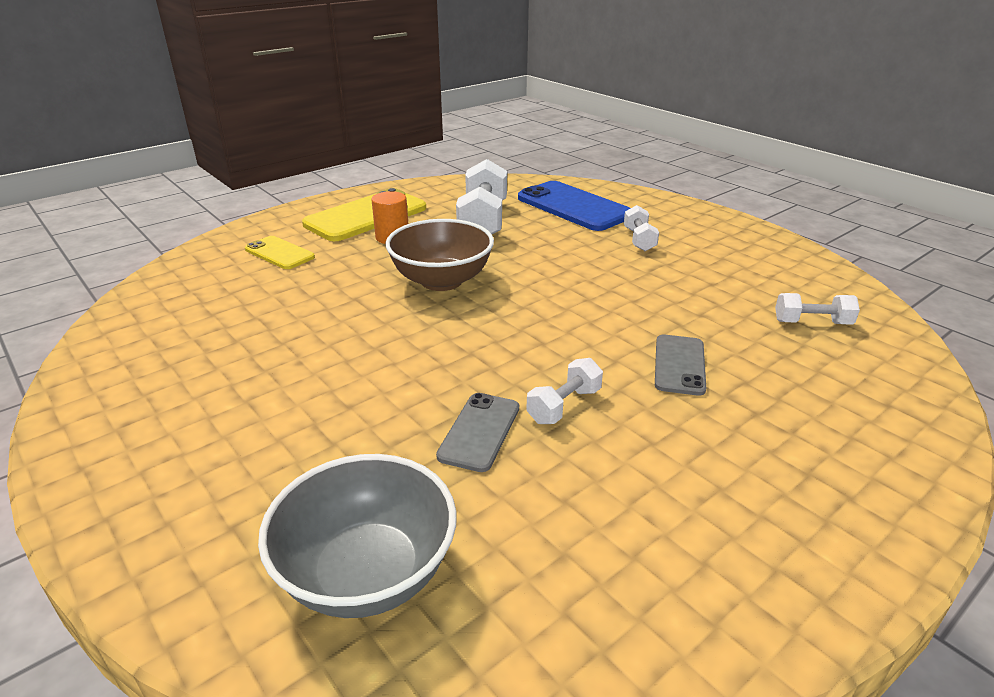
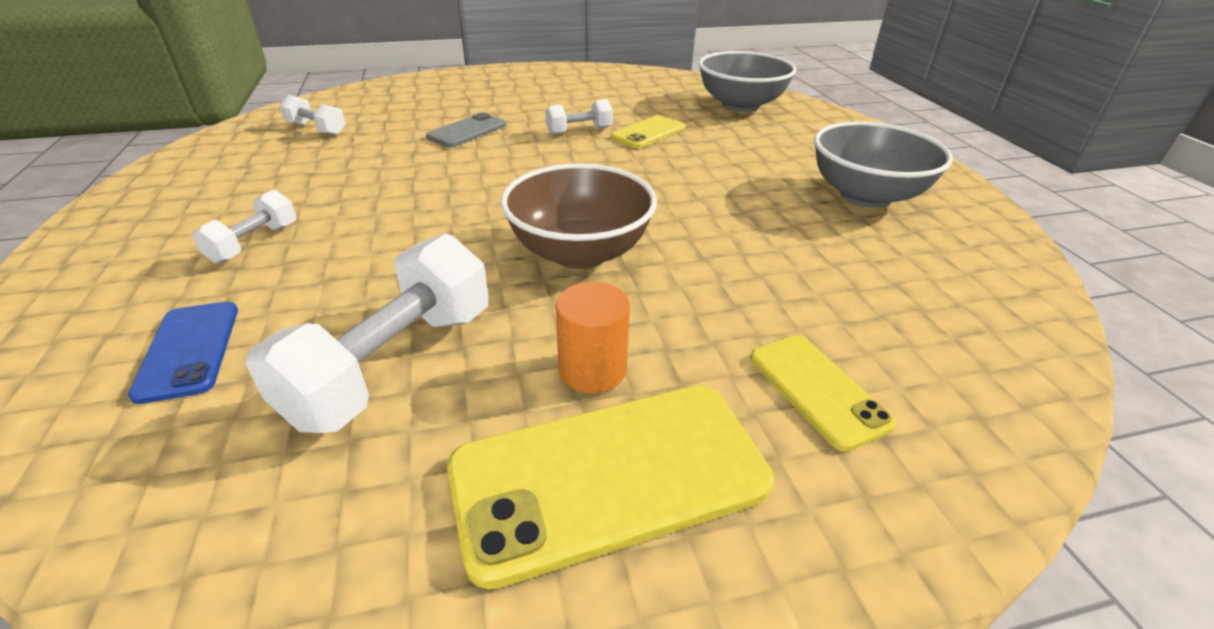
camera: 155 degrees left, 5 degrees up
grey phone [436,393,519,472] -> yellow phone [611,115,685,148]
blue phone [518,181,631,231] -> blue phone [128,302,238,404], size x0.55
none -> grey bowl [814,121,953,208]

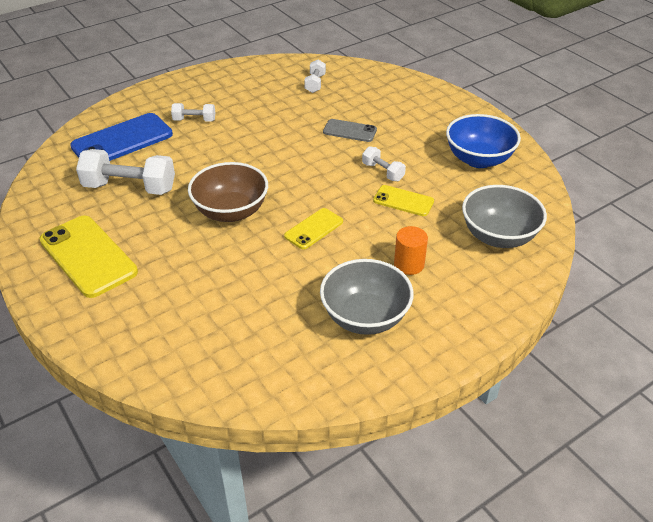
camera: 70 degrees right, 5 degrees up
blue phone [128,302,238,404] -> blue phone [70,113,173,161], size x1.81
orange cylinder [556,282,630,393] -> orange cylinder moved to [394,226,428,275]
yellow phone [750,335,896,451] -> yellow phone moved to [284,208,343,249]
none -> blue bowl [446,114,521,168]

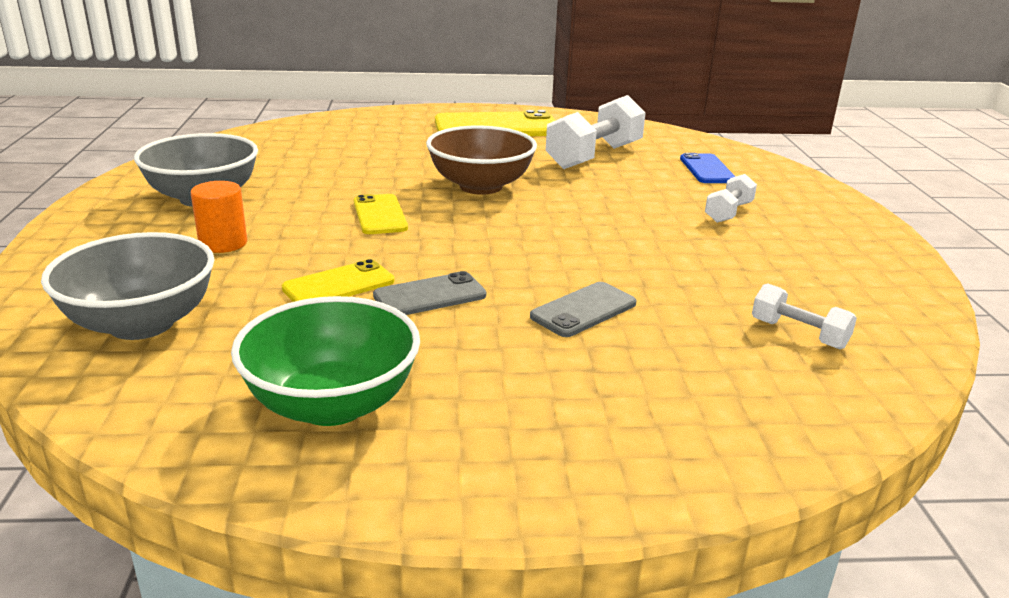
camera: 120 degrees right, 15 degrees down
blue phone [70,113,173,161] -> blue phone [680,153,736,183], size x0.55
white dumbbell [362,146,406,181] -> grey phone [373,271,486,315]
blue bowl [446,114,521,168] -> green bowl [231,296,420,426]

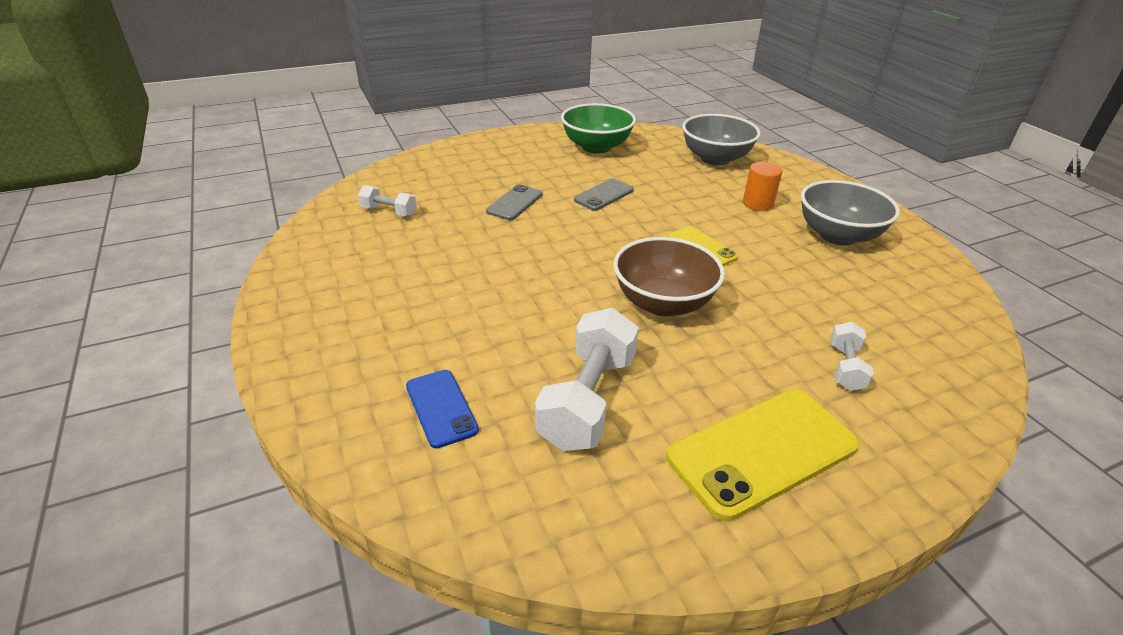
camera: 160 degrees right, 10 degrees up
yellow phone [282,259,395,302] -> none
white dumbbell [705,174,757,223] -> white dumbbell moved to [830,322,874,391]

